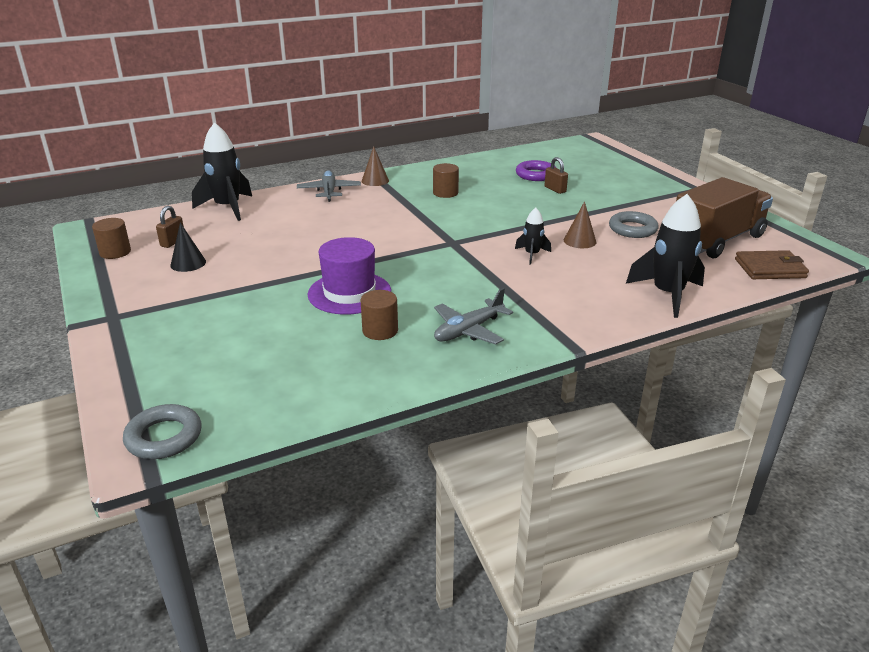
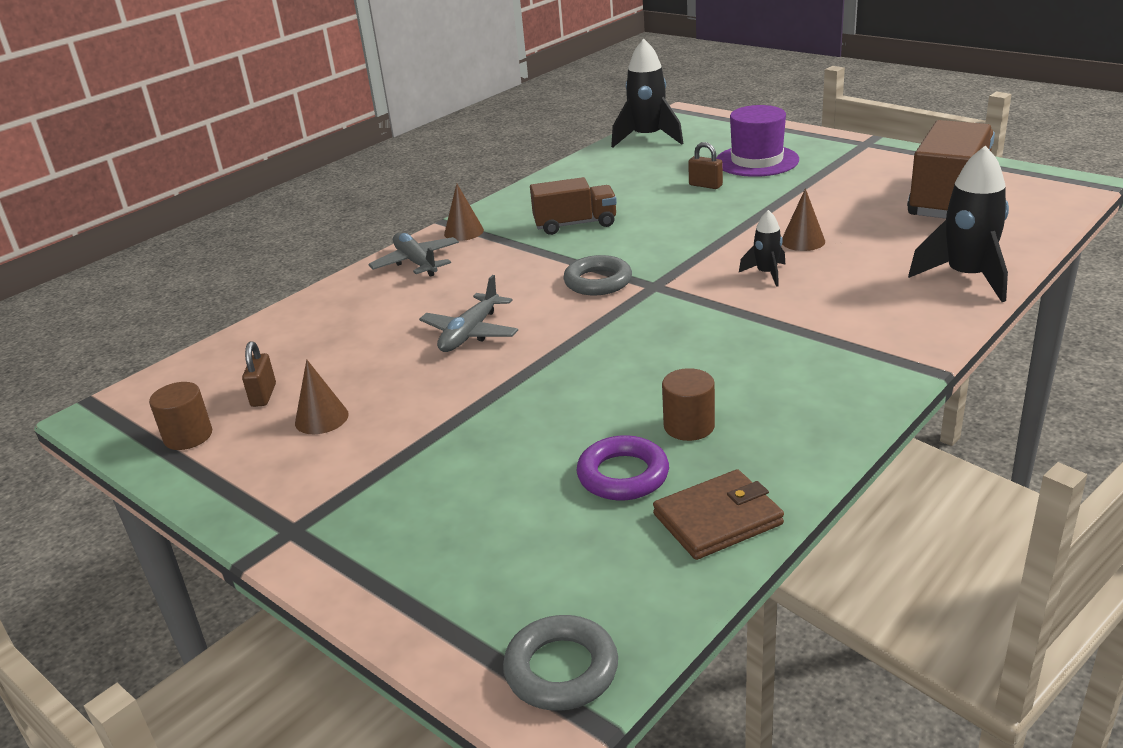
camera: 20 degrees left, 0 degrees up
black cone [171,222,206,272] -> brown cone [295,359,349,434]
black rocket [192,122,252,221] -> black rocket moved to [611,39,684,148]
purple hat [308,237,391,315] -> purple hat moved to [716,105,799,177]
brown cylinder [433,163,459,198] -> brown truck [530,177,617,235]
grey plane [434,288,513,345] -> grey plane moved to [419,275,518,352]
purple ring [516,160,556,181] -> purple ring moved to [577,435,669,501]
grey ring [609,211,659,238] -> grey ring moved to [563,255,632,296]
brown wallet [735,250,809,279] -> brown wallet moved to [653,469,784,560]

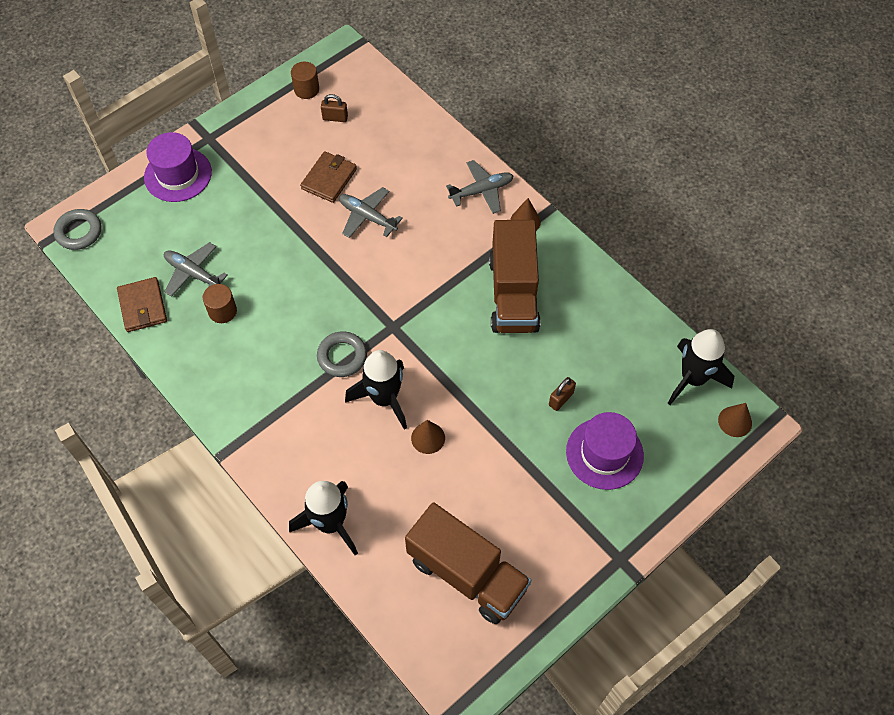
camera: 95 degrees right, 30 degrees up
brown cone [295,359,349,434] -> brown cone moved to [718,403,752,437]
brown truck [530,177,617,235] -> brown truck [489,220,541,333], size x1.64
grey ring [563,255,632,296] -> grey ring moved to [317,331,367,377]
purple ring [577,435,669,501] -> grey plane [164,242,228,297]
black rocket [739,210,786,287] -> black rocket [345,350,407,430], size x1.91
none -> purple hat [144,132,212,202]
none -> brown wallet [300,151,357,203]

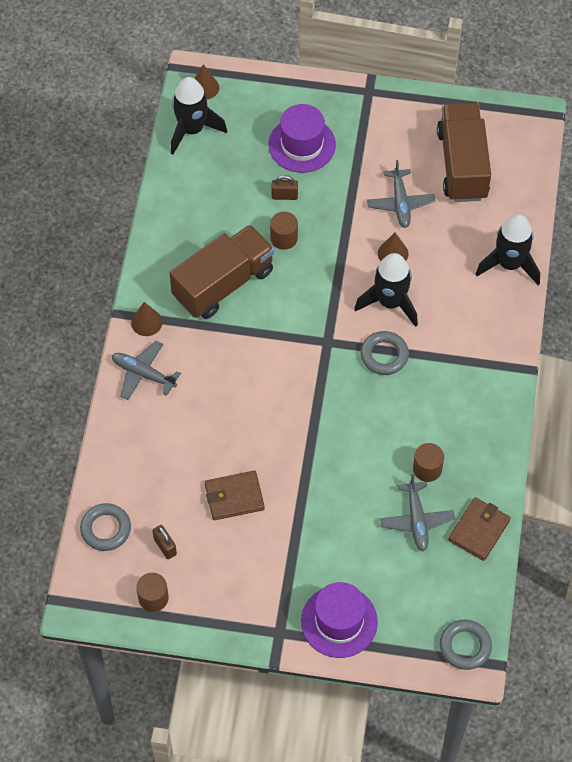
camera: 130 degrees left, 0 degrees up
grey plane [339,187,403,238] -> grey plane moved to [367,160,435,228]
none -> grey ring [80,503,131,551]
none -> brown cylinder [270,212,298,250]

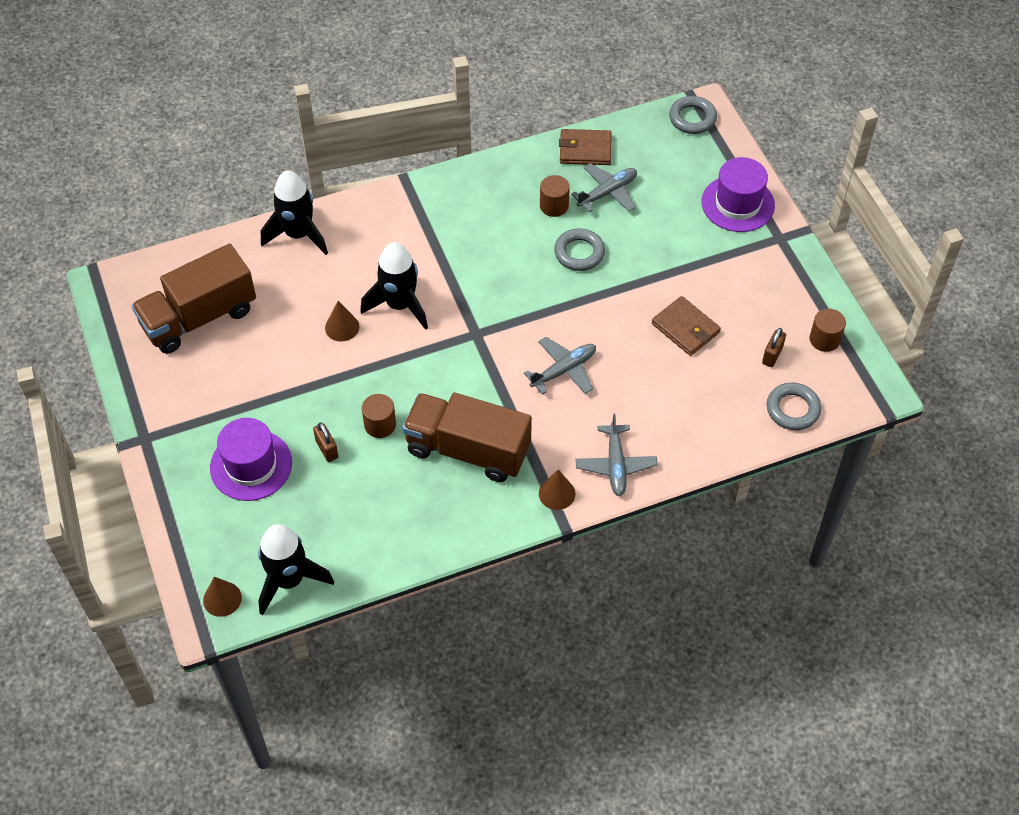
camera: 120 degrees left, 5 degrees down
grey ring [360,331,409,375] -> grey ring moved to [554,228,605,271]
grey plane [367,160,435,228] -> grey plane moved to [524,337,596,395]

